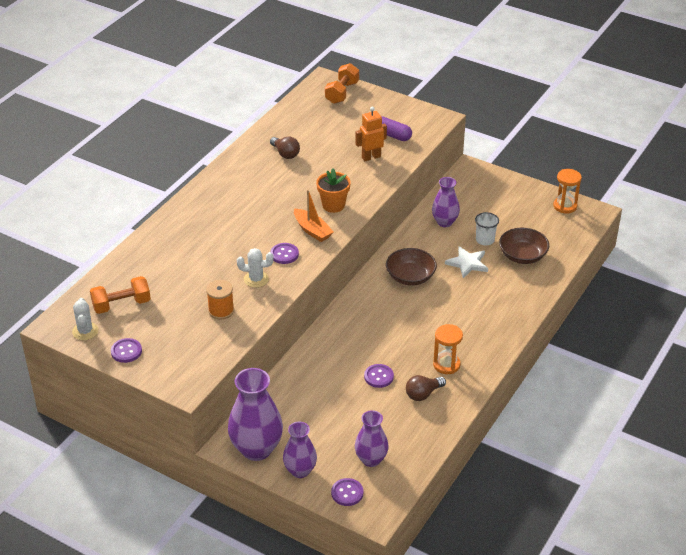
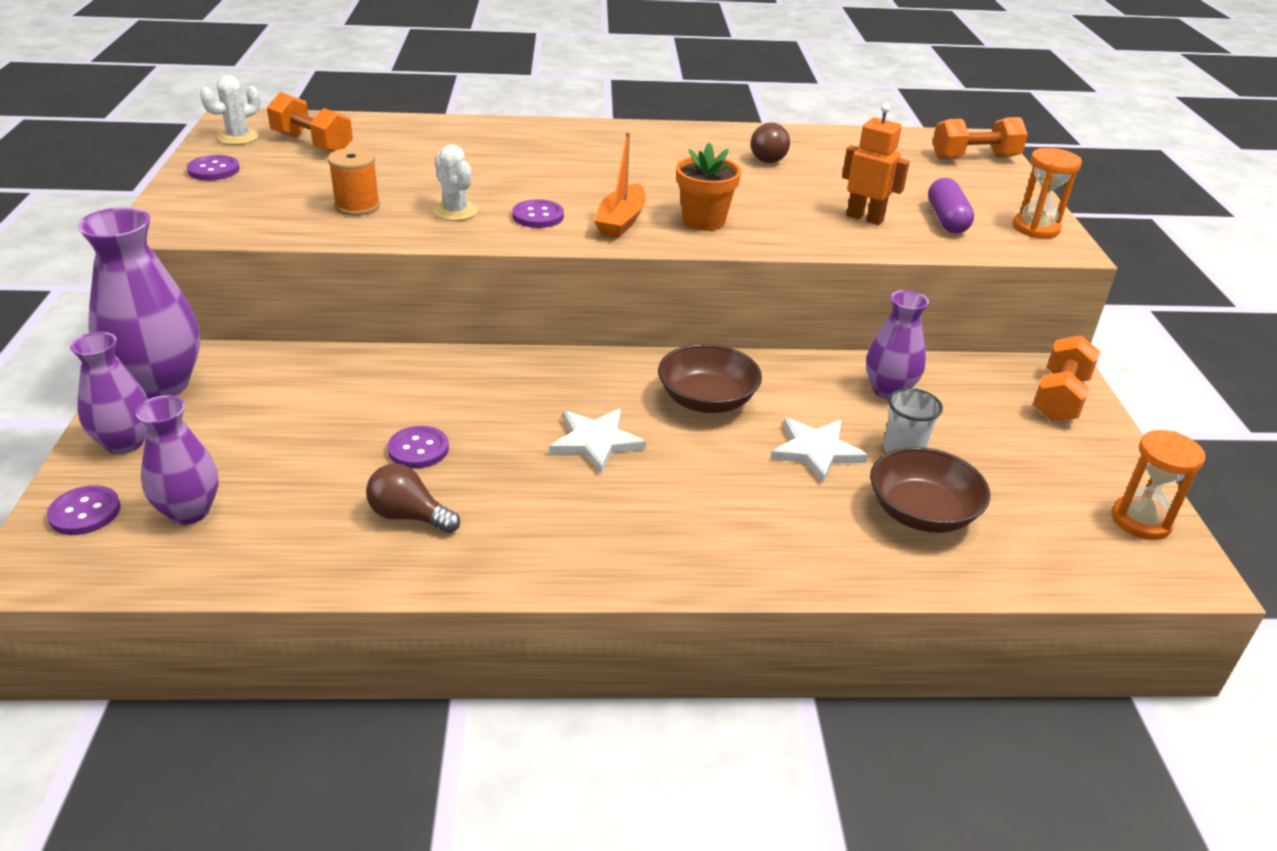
camera: 55 degrees right, 5 degrees down
orange hourglass [433,324,463,374] -> orange hourglass moved to [1012,148,1082,239]
none -> white star [549,409,646,474]
none -> orange dumbbell [1033,335,1100,422]

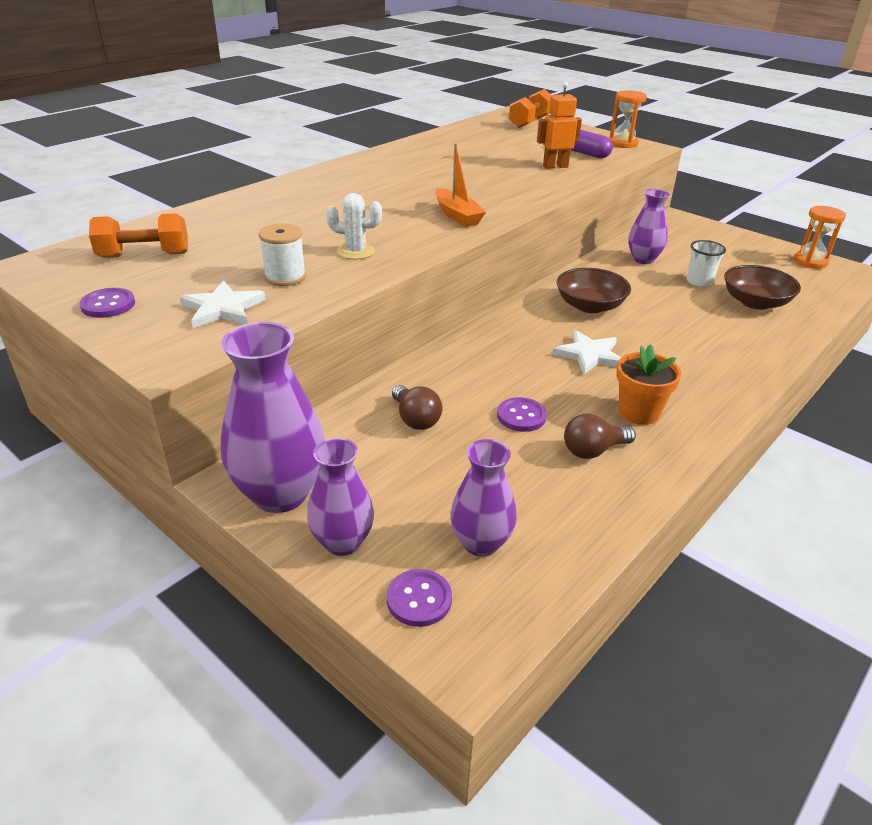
camera: 45 degrees left, 0 degrees up
white cactus [200,75,260,145] -> none
orange spool [328,148,380,216] -> white spool [259,223,306,286]
purple button [512,199,564,228] -> none
orange flower pot [676,143,741,231] -> orange flower pot moved to [616,344,682,425]
brown light bulb [751,122,790,163] -> brown light bulb moved to [392,385,442,430]
white star [770,418,868,483] -> white star moved to [180,281,266,328]
orange dumbbell [1033,335,1100,422] -> none

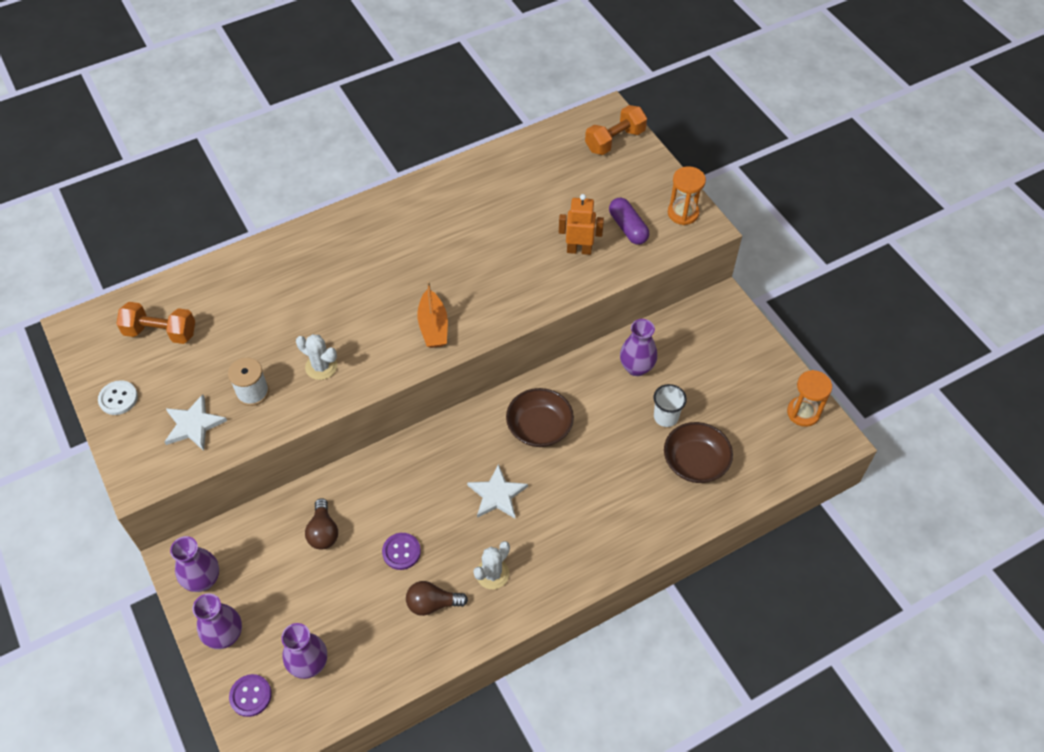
camera: 20 degrees right, 20 degrees up
purple button [79,288,135,318] -> white button [98,380,138,415]
purple vase [221,322,325,513] -> purple vase [170,536,219,592], size x0.61
orange flower pot [616,344,682,425] -> white cactus [473,541,510,589]

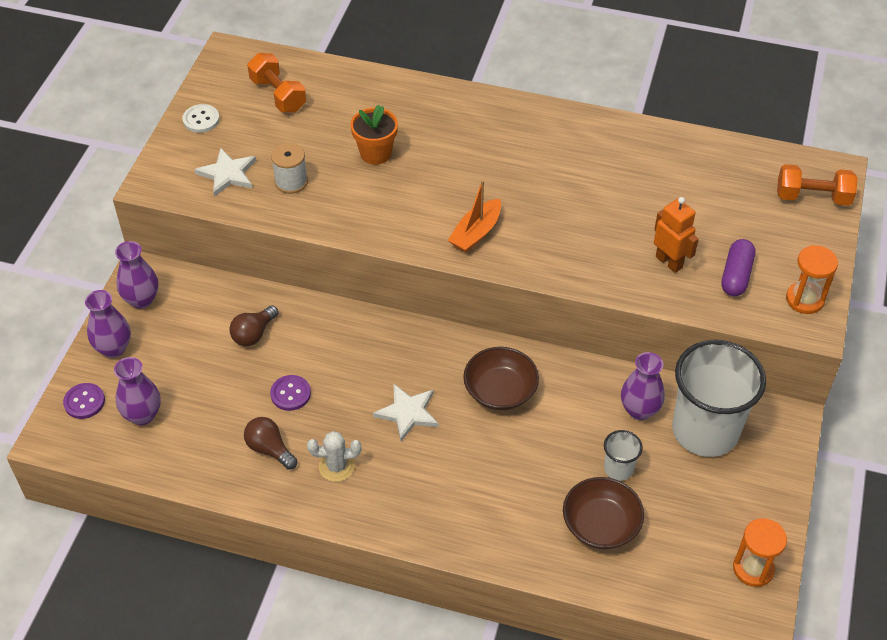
camera: 45 degrees right, 5 degrees down
white cactus [296,334,337,380] -> none
none -> orange flower pot [350,105,398,165]
none -> white cup [672,340,766,457]

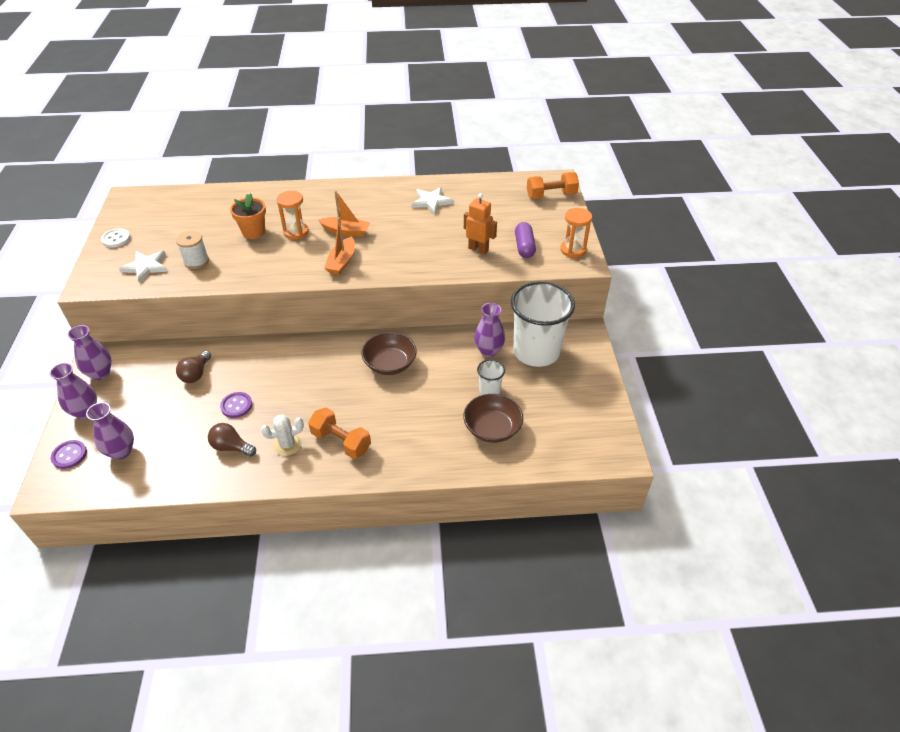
camera: 20 degrees left, 5 degrees down
orange dumbbell [247,53,306,112] -> orange dumbbell moved to [308,407,371,459]
white star [373,383,439,441] -> white star moved to [412,187,453,214]
orange hourglass [733,518,787,587] -> orange hourglass moved to [277,191,309,240]
none -> orange boat [318,190,370,237]

